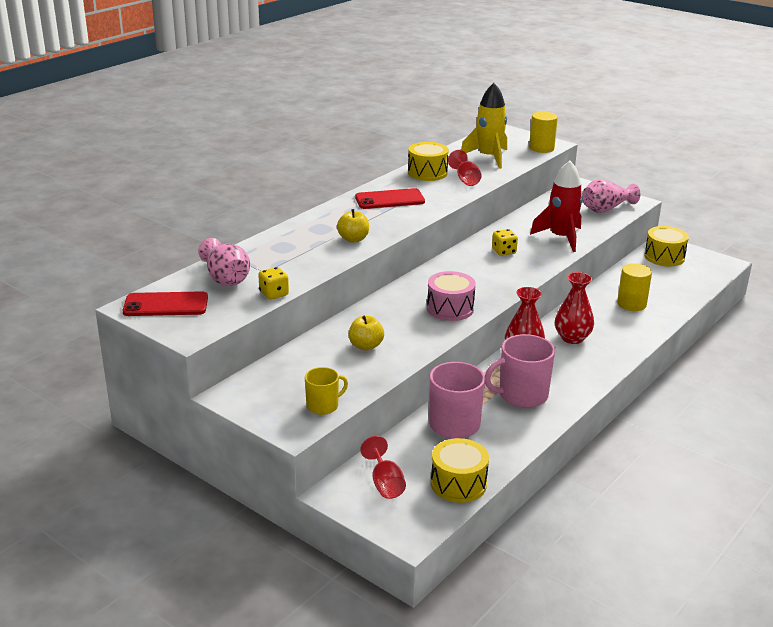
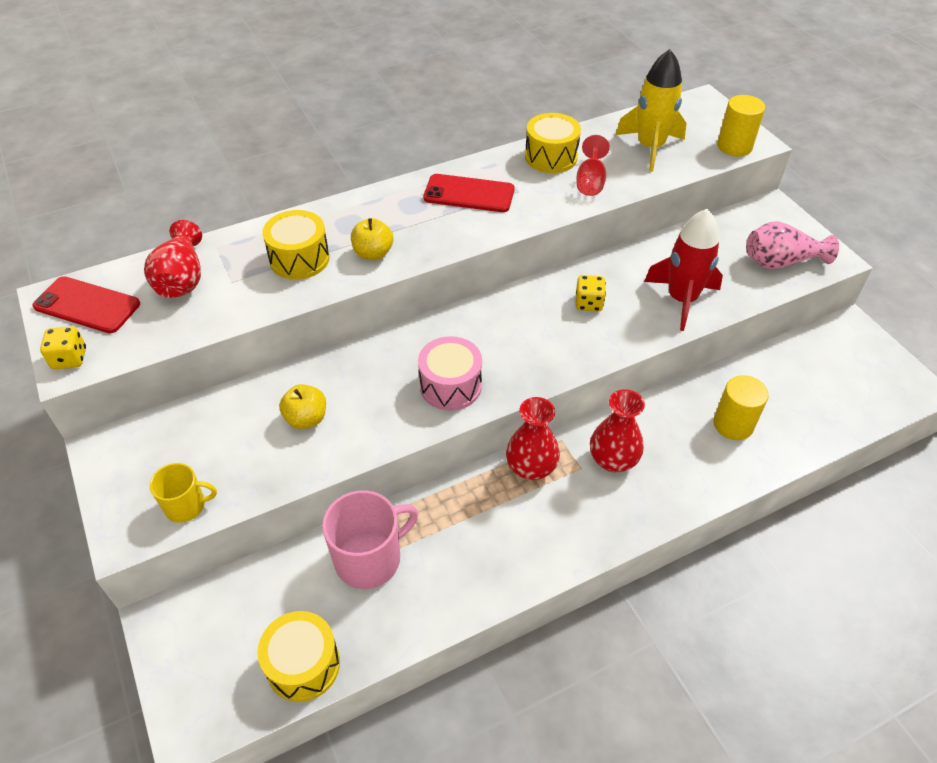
camera: 25 degrees right, 20 degrees up
pink vase [198,238,250,286] -> red vase [144,220,202,298]
yellow dice [258,267,289,300] -> yellow dice moved to [40,327,86,369]
red goblet [360,436,406,499] -> none
pink mug [485,334,555,408] -> none
yellow drum [644,226,689,267] -> yellow drum moved to [262,210,330,280]

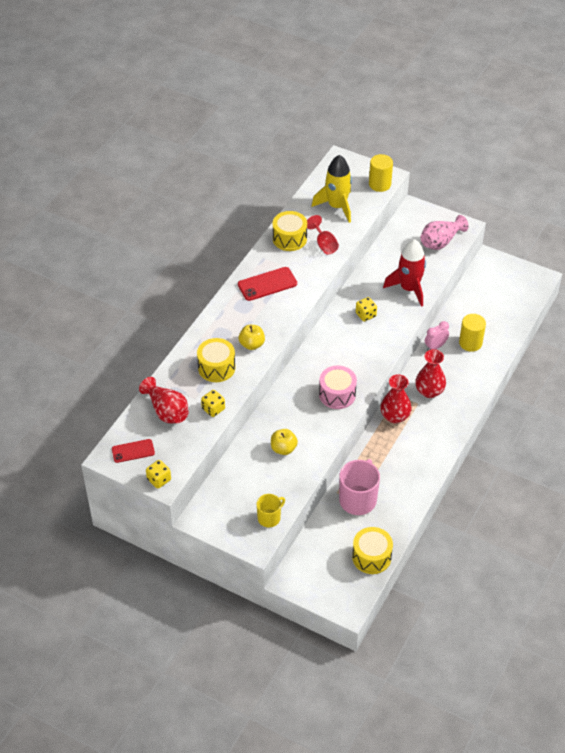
camera: 35 degrees left, 0 degrees up
red phone [32,276,140,333] -> red phone [112,439,155,463], size x0.66
none -> yellow dice [201,390,225,417]
none -> pink clock [425,321,449,351]

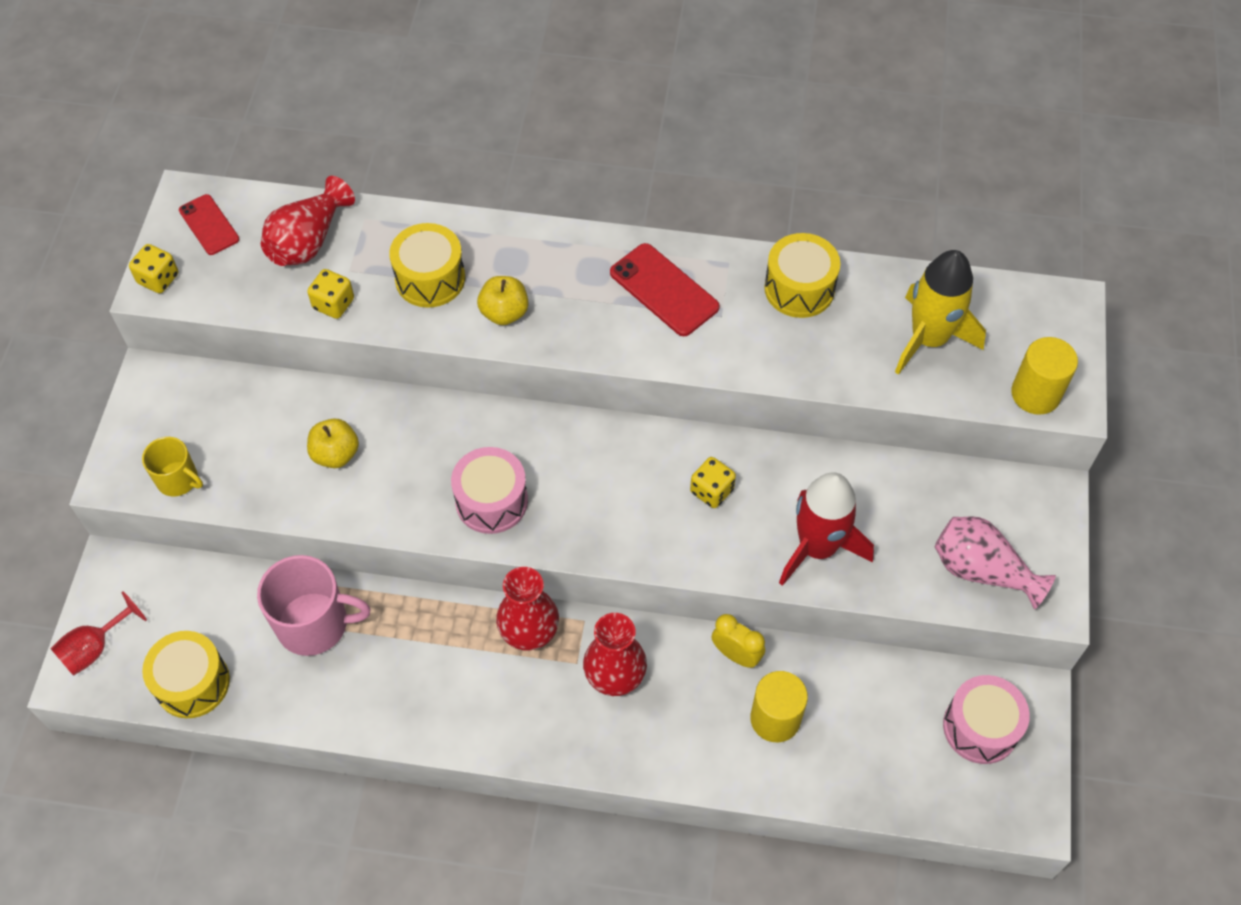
camera: 70 degrees right, 10 degrees up
red goblet [307,215,339,255] -> red goblet moved to [50,592,147,676]
pink clock [425,321,449,351] -> yellow clock [711,614,765,668]
none -> pink drum [943,675,1030,764]

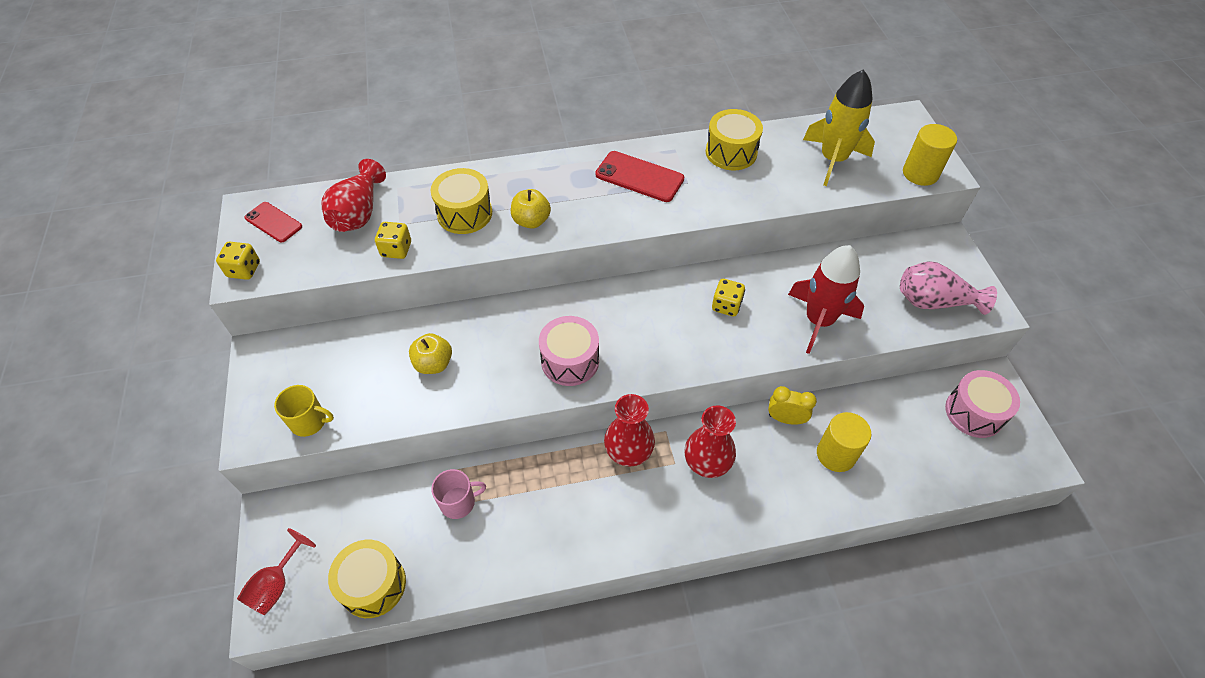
camera: 20 degrees left, 5 degrees down
pink mug [257,555,371,656] -> pink mug [431,469,486,519], size x0.59

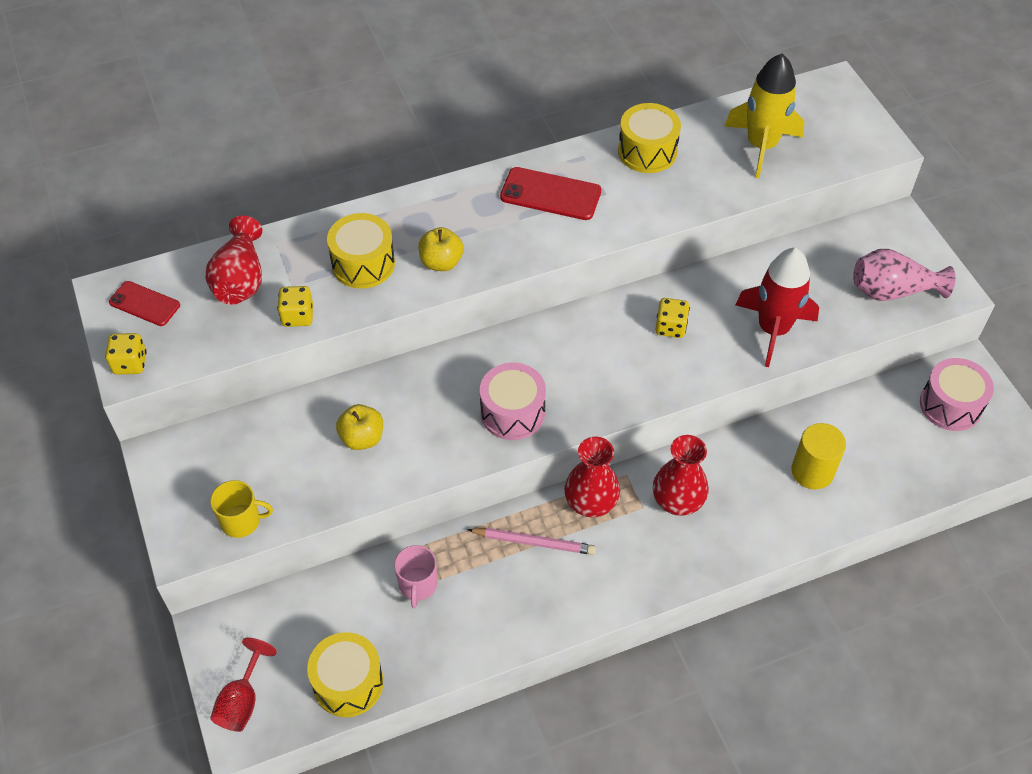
camera: 10 degrees left, 0 degrees up
pink mug [431,469,486,519] -> pink mug turned 120 degrees clockwise [394,545,437,608]
yellow clock [768,386,817,425] -> none
yellow cylinder [903,124,957,186] -> none
none -> pink pencil [467,528,596,555]

